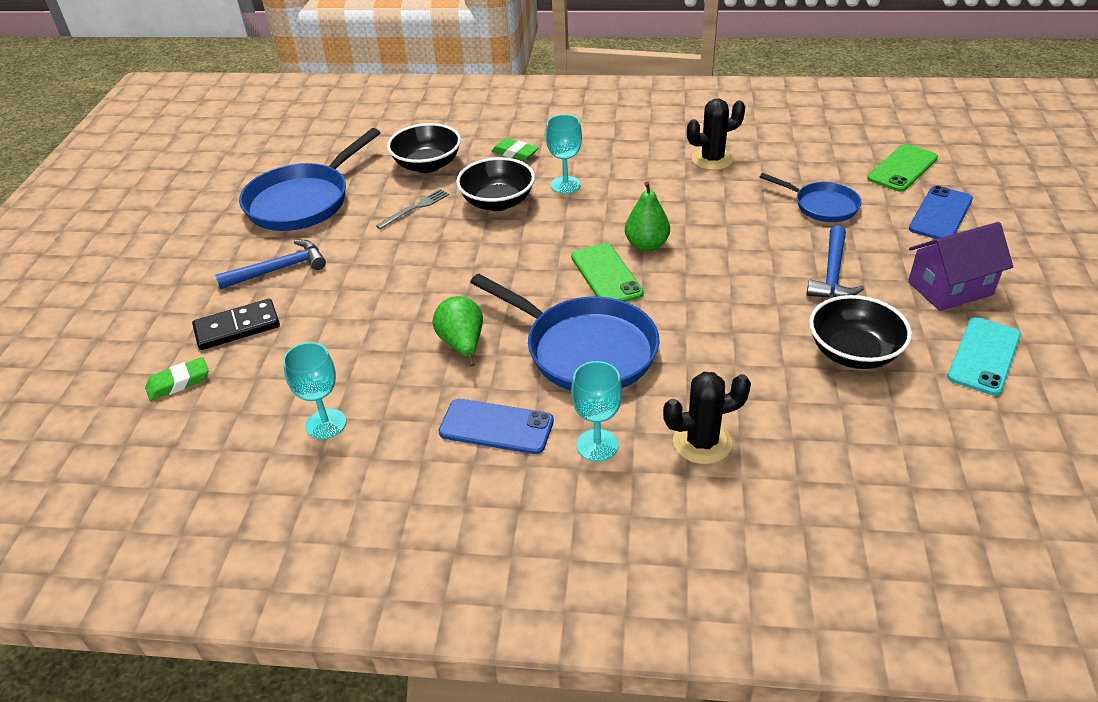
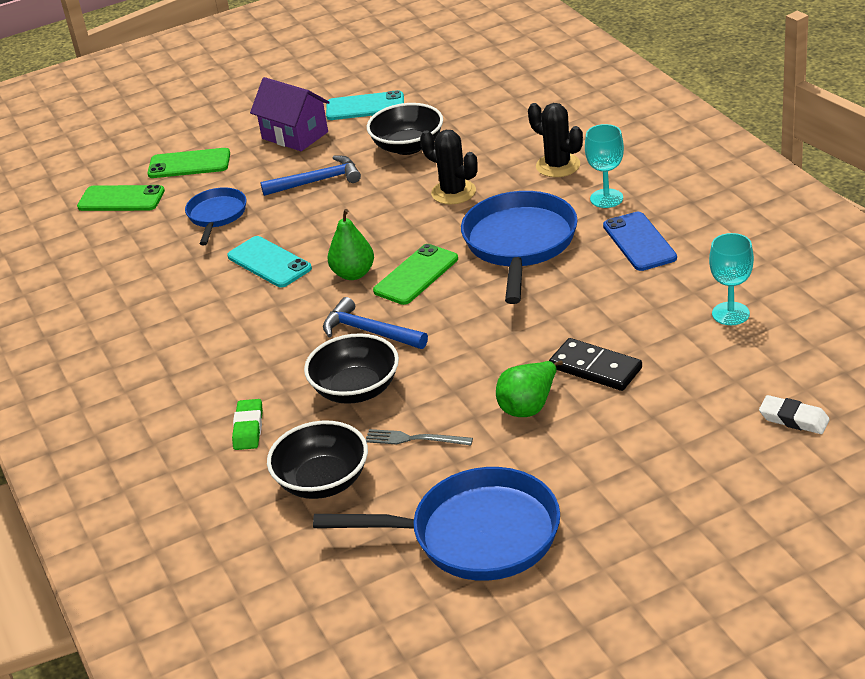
camera: 120 degrees left, 5 degrees down
green eraser [145,357,209,401] -> white eraser [759,395,830,434]
black domino [192,299,280,350] -> black domino moved to [549,338,642,391]
blue hammer [215,240,326,289] -> blue hammer moved to [323,297,428,349]
green pear [433,296,483,366] -> green pear moved to [496,360,563,417]
turquoise goblet [546,114,582,194] -> none
black cactus [687,99,745,170] -> black cactus moved to [420,130,478,204]
blue phone [909,186,973,239] -> green phone [148,148,230,178]
none -> turquoise phone [227,236,312,287]

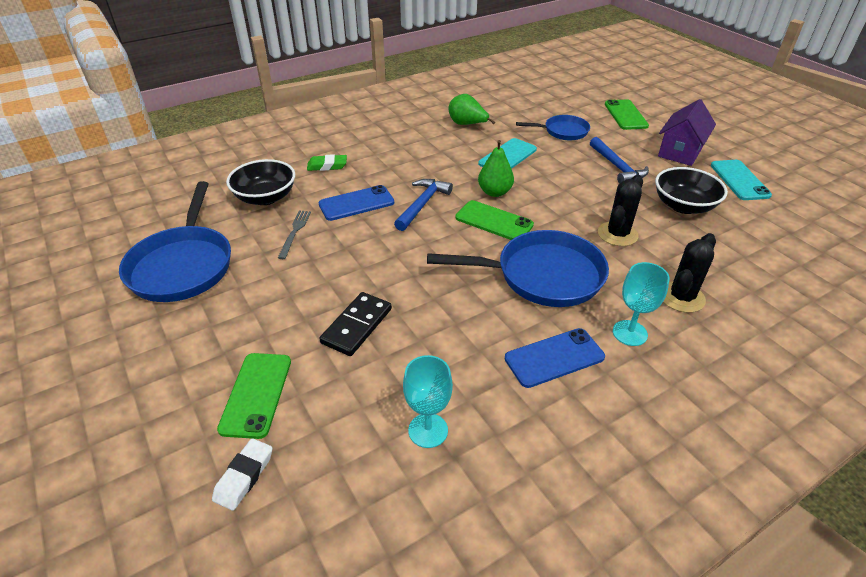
camera: 80 degrees right, 5 degrees up
green phone [77,185,165,211] -> green phone moved to [217,353,291,439]
black bowl [304,333,399,404] -> blue phone [319,185,394,221]
green pear [496,360,563,417] -> green pear moved to [448,94,495,125]

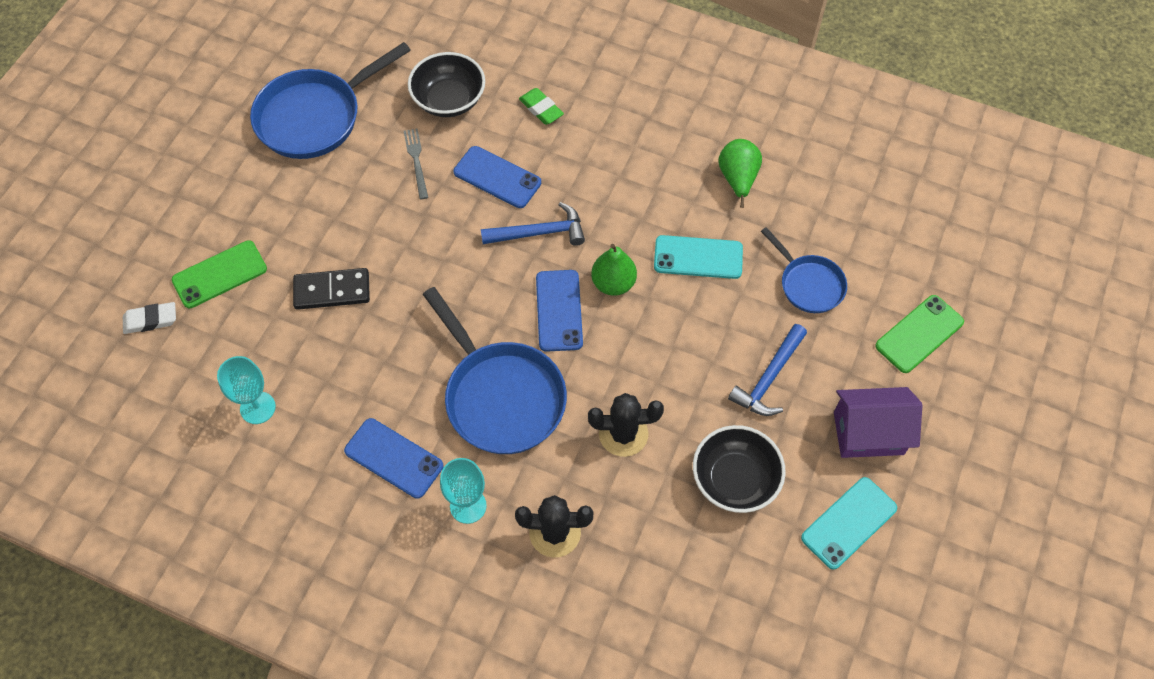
camera: 55 degrees right, 20 degrees up
grey fork [278,211,311,259] -> grey fork turned 75 degrees counterclockwise [404,128,428,199]
green phone [455,200,534,240] -> blue phone [536,270,583,352]

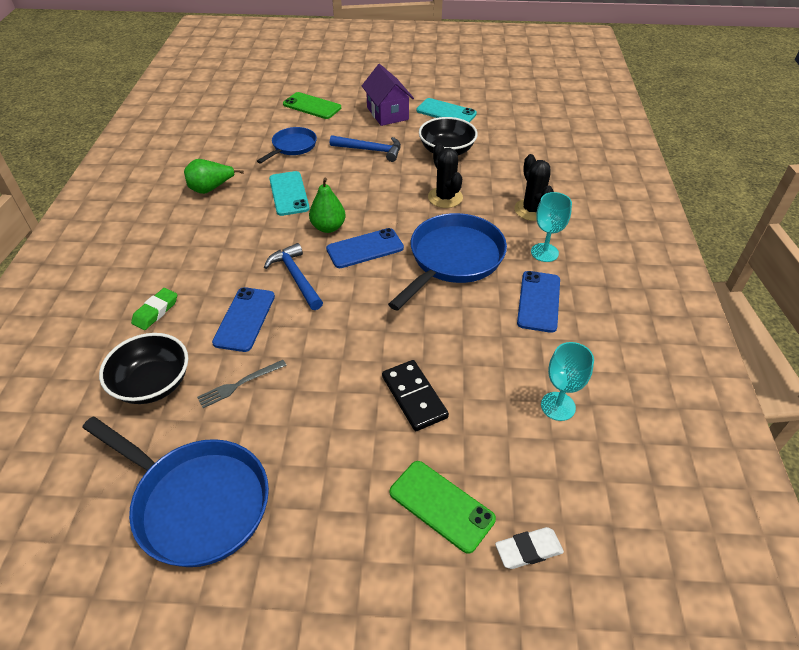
camera: 110 degrees left, 15 degrees down
white eraser [123,302,176,334] -> white eraser turned 75 degrees counterclockwise [495,527,564,569]

